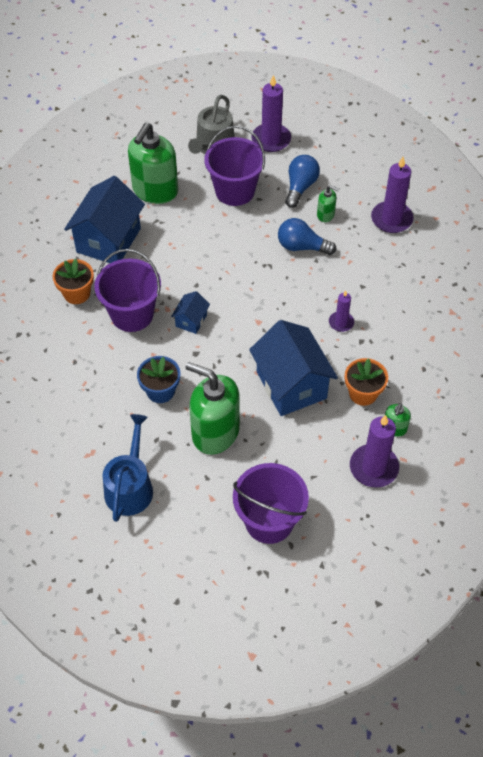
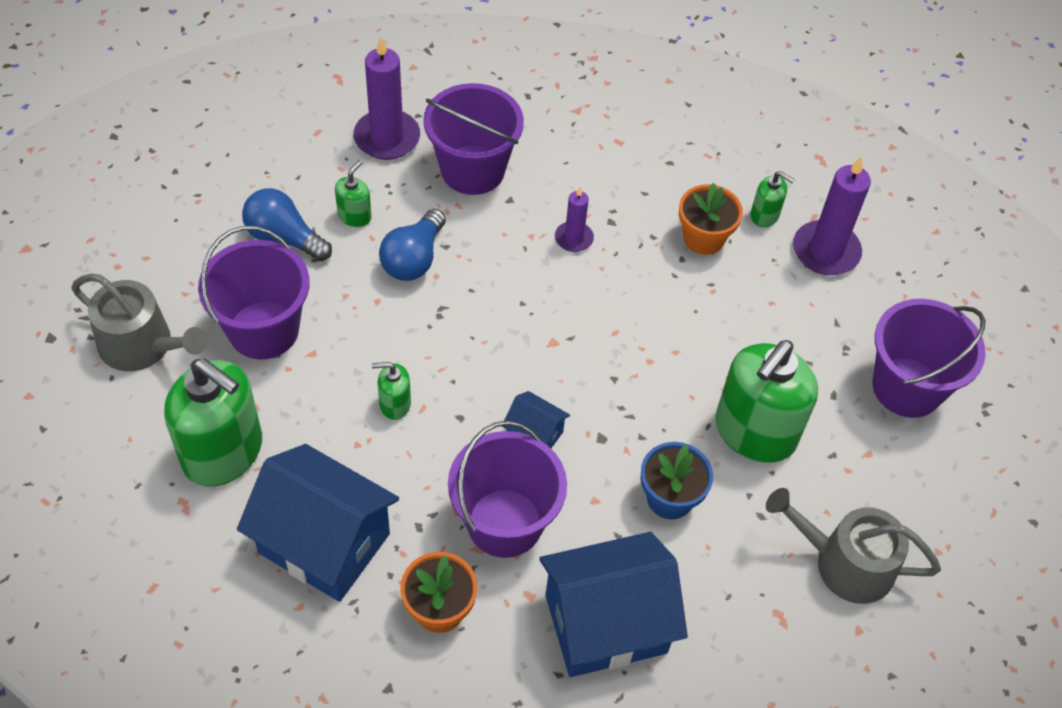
camera: 85 degrees left, 0 degrees up
blue watering can [102,414,153,522] -> grey watering can [766,488,941,604]
blue house [249,320,338,416] -> blue house moved to [540,532,688,677]
purple candle [251,75,291,152] -> none
none -> green soap dispenser [372,362,411,420]
none -> purple bucket [424,83,524,195]

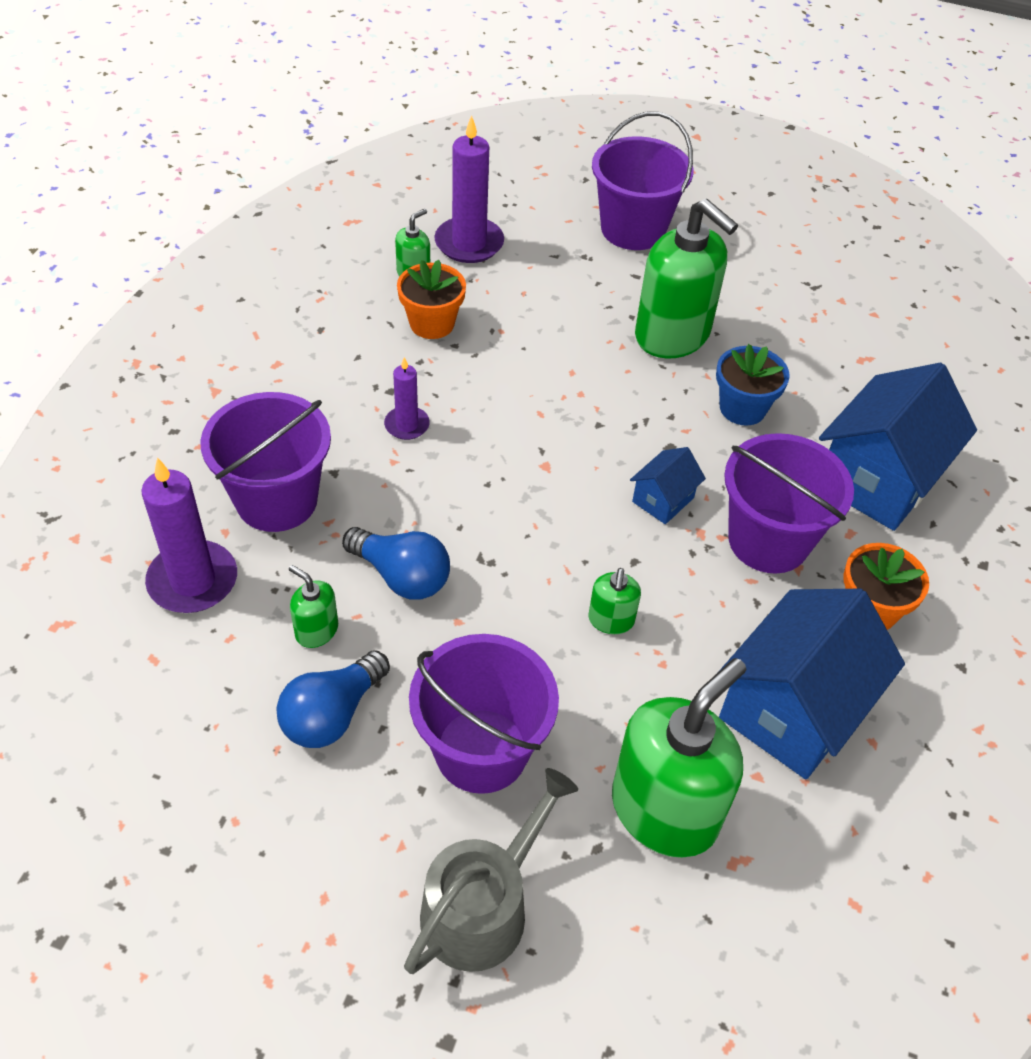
camera: 80 degrees left, 5 degrees down
blue house [540,532,688,677] -> blue house turned 45 degrees clockwise [819,363,977,531]
grey watering can [766,488,941,604] -> none

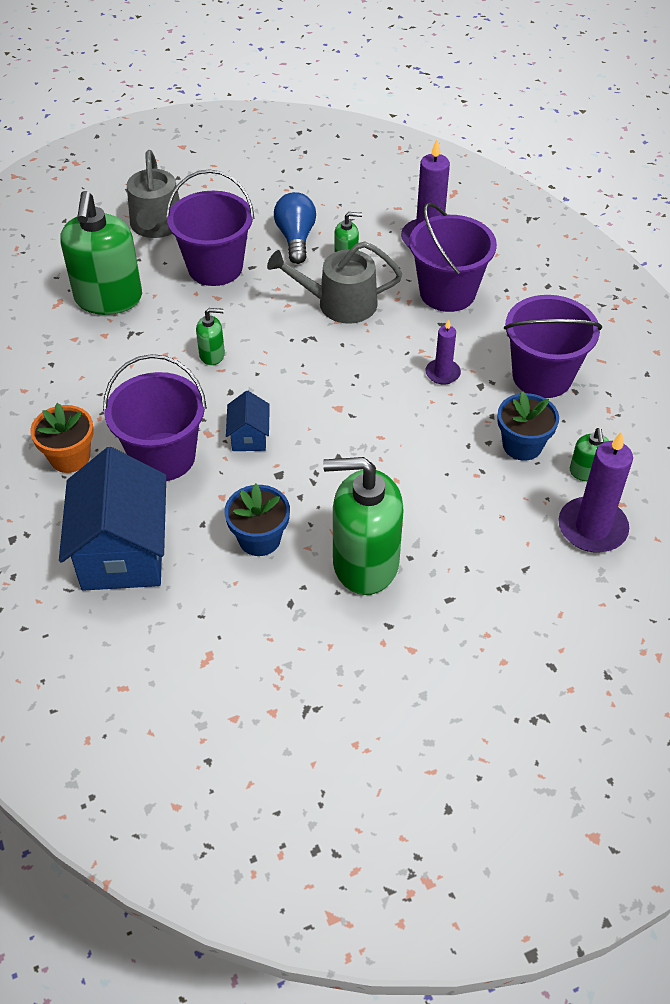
camera: 140 degrees right, 0 degrees up
blue light bulb [342,527,450,600] -> grey watering can [267,241,402,324]
orange flower pot [397,260,466,339] -> blue flower pot [497,391,559,461]
green soap dispenser [589,568,641,634] -> green soap dispenser turned 120 degrees clockwise [196,308,225,365]
purple bucket [592,112,693,250] -> purple bucket moved to [504,295,602,398]
blue house [719,589,905,779] -> none

